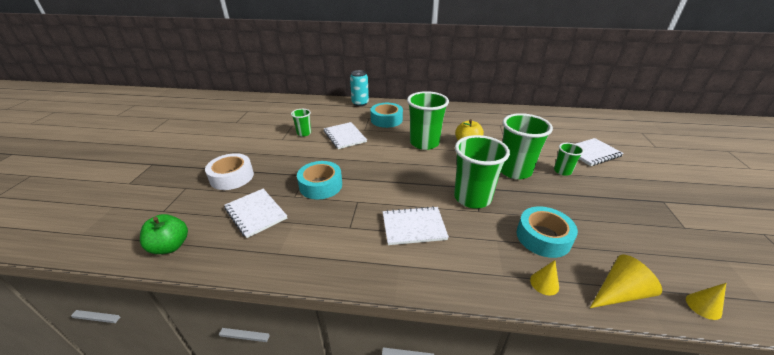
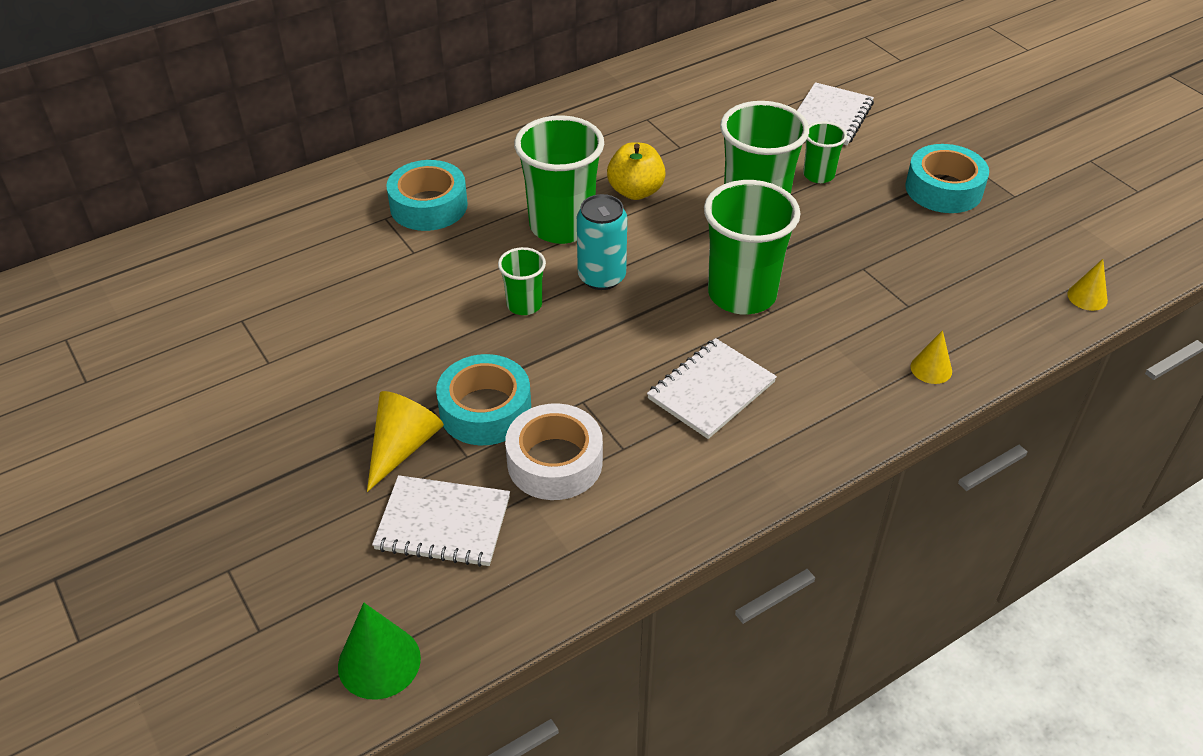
camera: 40 degrees left, 10 degrees up
green apple [140,214,188,254] -> green cone [338,603,421,700]
white tape [205,153,254,190] -> white tape moved to [505,403,603,500]
green cup [291,109,311,136] -> green cup moved to [498,247,546,315]
white notebook [324,122,367,149] -> none
turquoise can [350,70,369,106] -> turquoise can moved to [577,194,627,290]
turquoise tape [517,206,578,258] -> turquoise tape moved to [905,144,989,213]
yellow cone [590,255,662,308] -> yellow cone moved to [367,391,444,492]

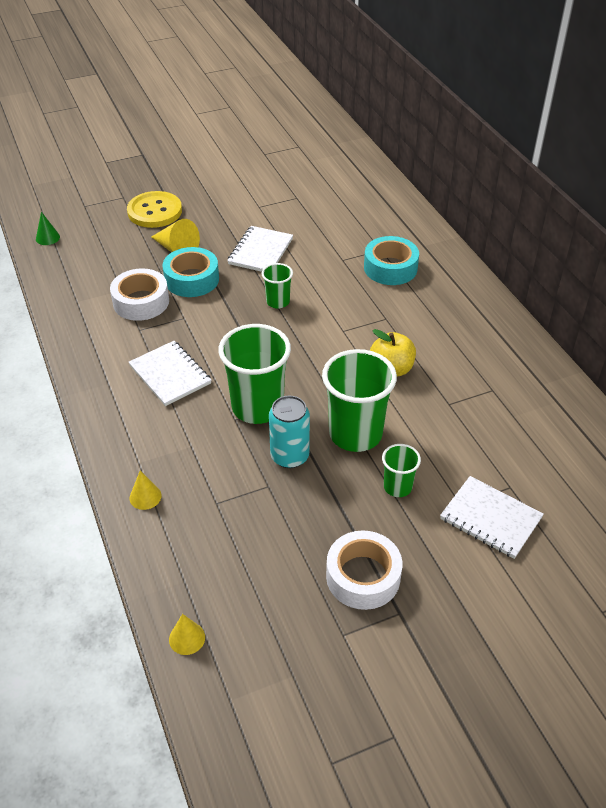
camera: 100 degrees right, 0 degrees up
green cone [338,603,421,700] -> green cone [36,212,60,245], size x0.62
white notebook [372,475,510,567] -> white notebook moved to [227,226,293,272]
green cup [514,115,604,244] -> none
turquoise can [577,194,627,290] -> turquoise can moved to [269,396,310,468]
turquoise tape [905,144,989,213] -> white tape [326,530,402,610]
none -> yellow button [127,191,182,228]

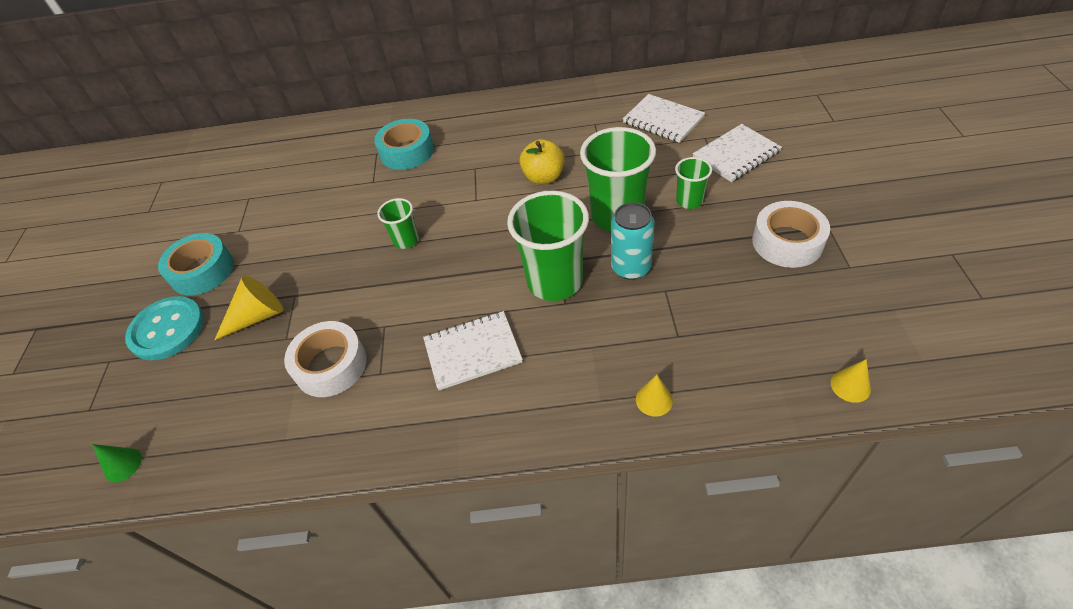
camera: 65 degrees left, 5 degrees up
yellow button [127,191,182,228] -> turquoise button [125,296,204,360]
turquoise tape [162,247,219,297] -> turquoise tape moved to [158,233,234,295]
white notebook [227,226,293,272] -> white notebook moved to [623,94,705,143]

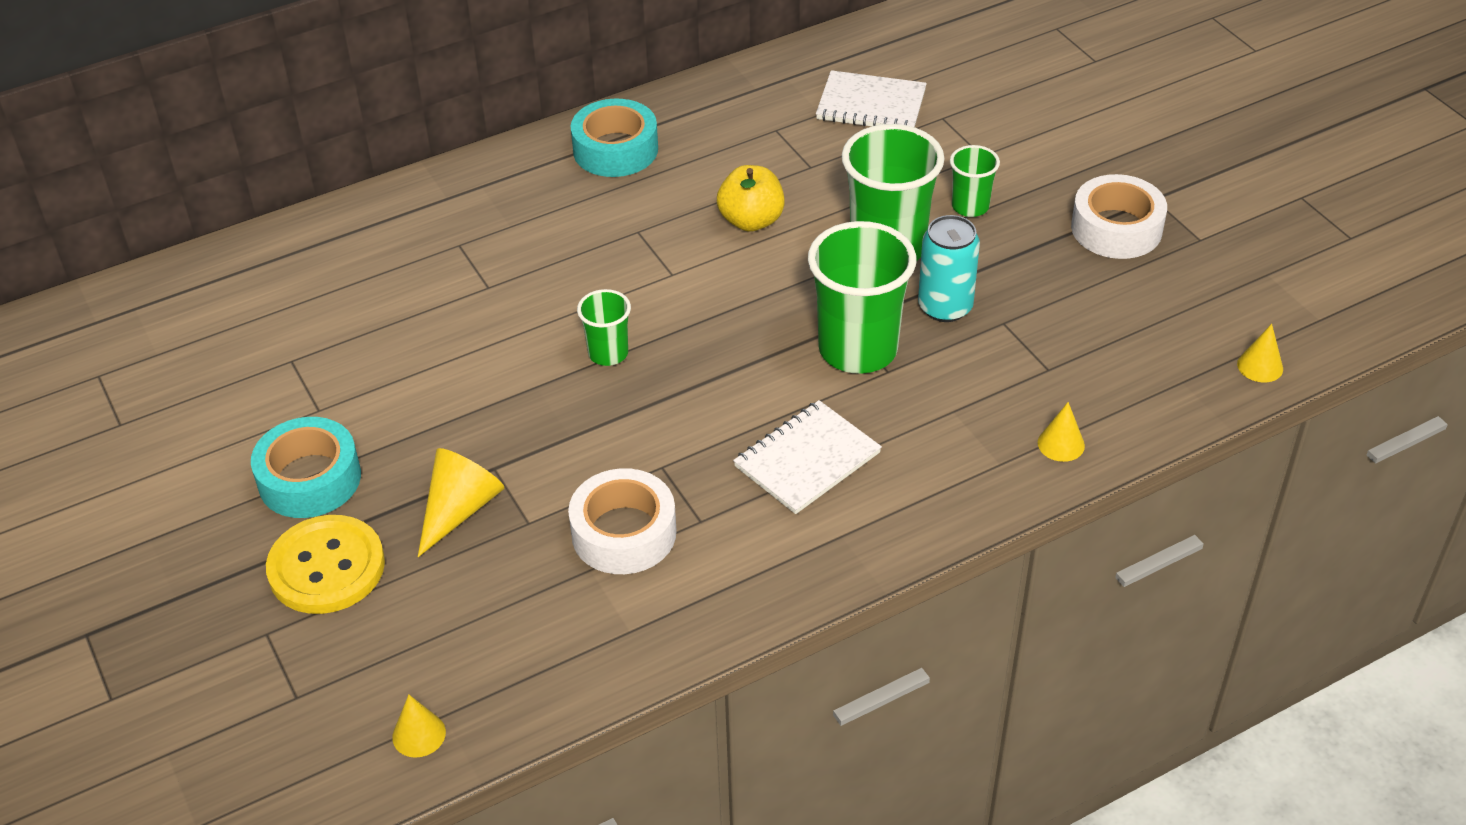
camera: 30 degrees left, 5 degrees down
green cone [92,444,142,482] -> yellow cone [392,694,446,758]
turquoise button [125,296,204,360] -> yellow button [266,515,385,614]
turquoise tape [374,119,434,170] -> turquoise tape moved to [571,99,658,177]
white notebook [693,124,782,182] -> none

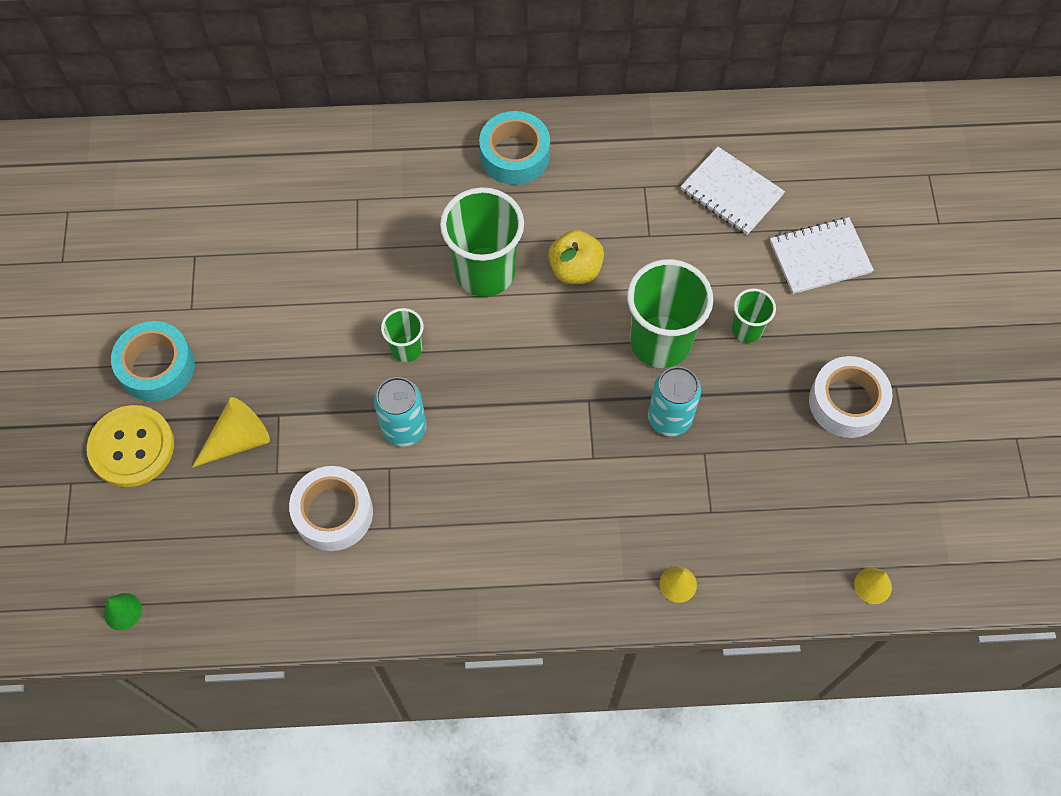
camera: 25 degrees right, 20 degrees up
yellow cone [392,694,446,758] -> green cone [104,593,142,630]
white notebook [733,400,882,514] -> white notebook moved to [770,217,874,294]
green cup [808,221,916,374] -> green cup moved to [440,187,524,297]
none -> turquoise can [374,377,427,447]

